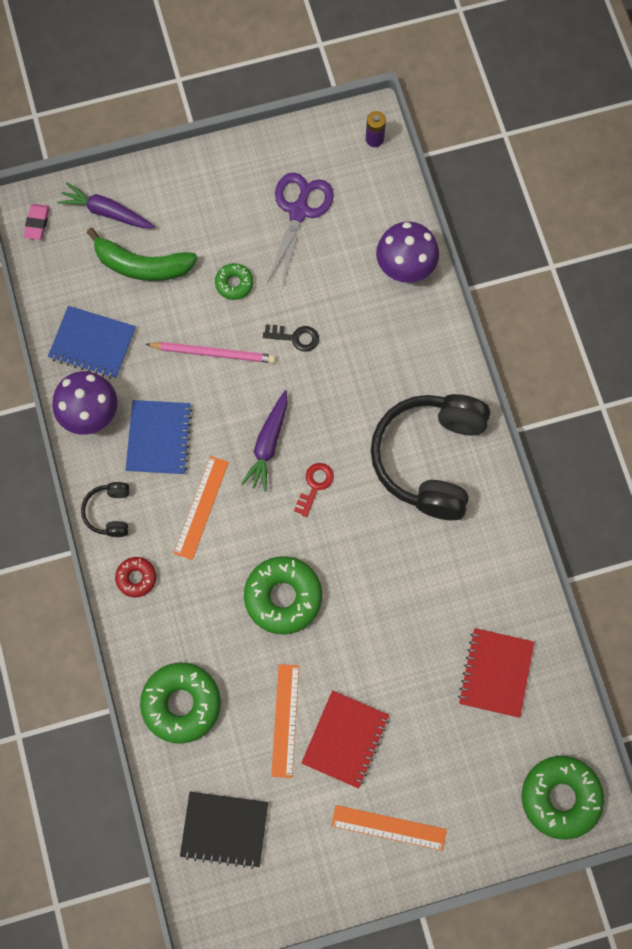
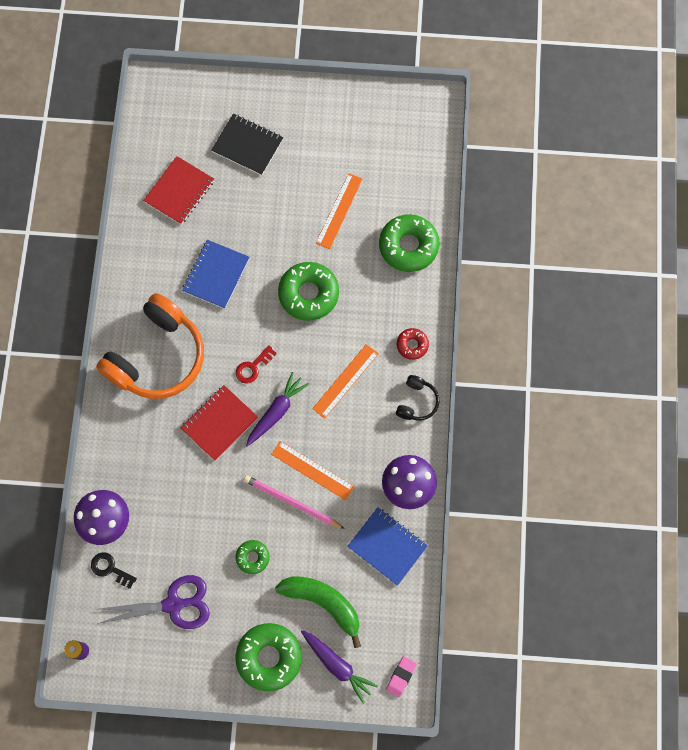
camera: 160 degrees left, 0 degrees up
blue notebook [125,400,192,475] -> blue notebook moved to [182,240,249,309]
black notebook [180,792,268,869] -> black notebook moved to [212,114,283,175]
black key [263,324,319,352] -> black key moved to [91,552,137,589]
purple scissors [267,173,334,288] -> purple scissors turned 135 degrees counterclockwise [97,575,210,629]
red notebook [301,690,389,789] -> red notebook moved to [181,385,258,461]
orange ruler [331,805,447,851] -> orange ruler moved to [271,441,354,500]
black headphones [371,394,490,520] -> orange headphones [96,293,204,399]
green donut [522,756,604,840] -> green donut moved to [235,623,302,691]

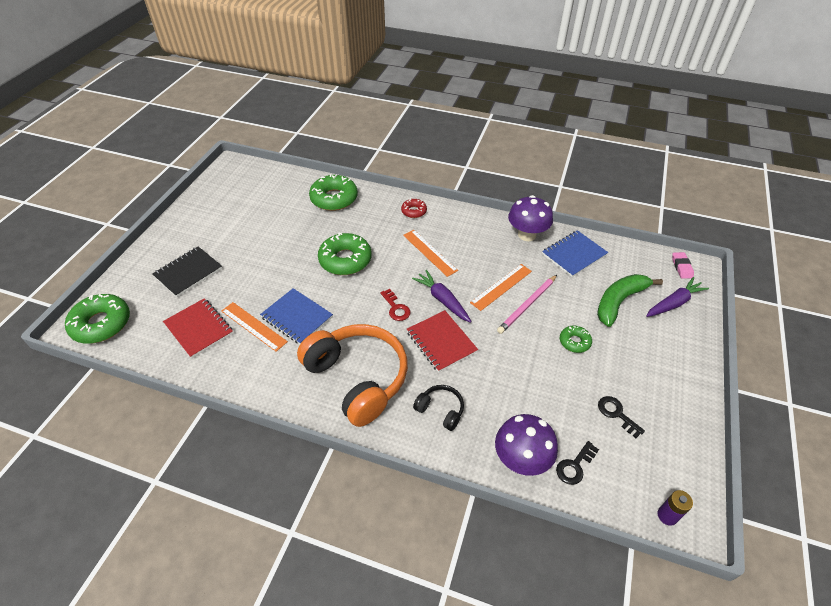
camera: 75 degrees left, 25 degrees down
purple scissors [97,575,210,629] -> black key [598,396,645,438]
green donut [235,623,302,691] -> green donut moved to [65,294,130,344]
orange ruler [316,173,363,249] -> orange ruler moved to [222,302,288,352]
pink eraser [386,656,417,697] -> pink eraser turned 45 degrees clockwise [672,252,694,279]
black headphones [396,375,440,421] -> black headphones moved to [413,385,464,431]

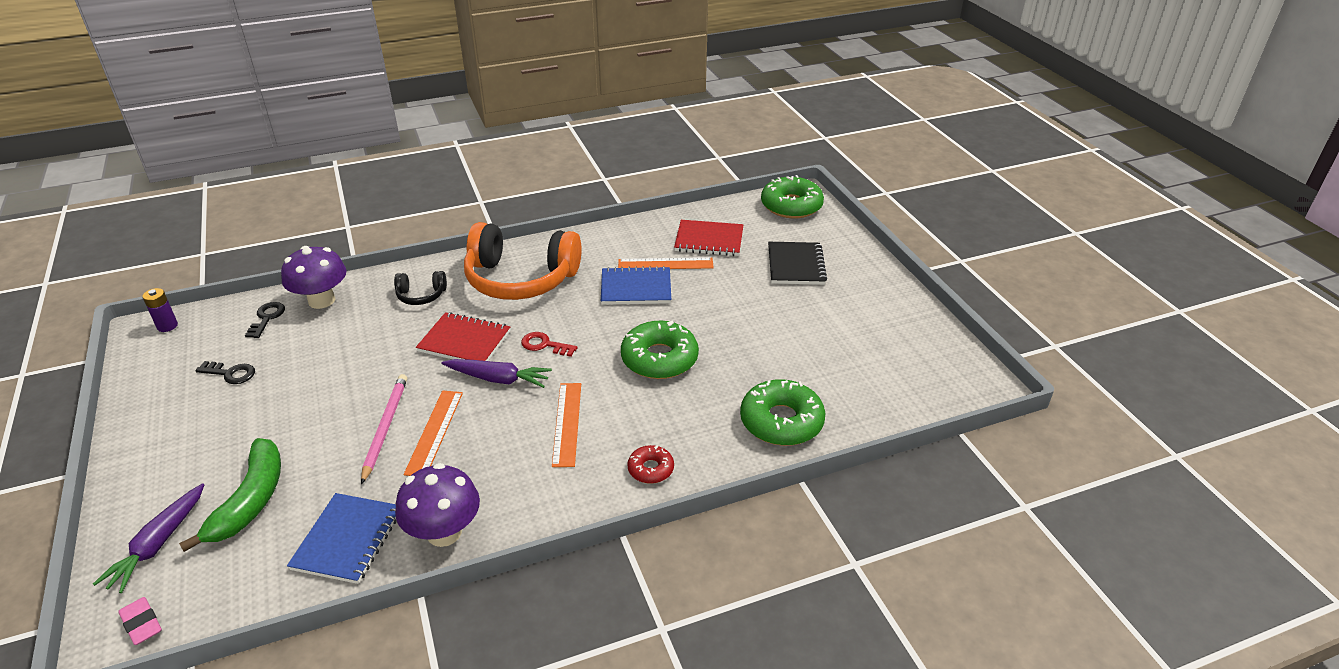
camera: 140 degrees right, 10 degrees down
orange ruler [403,230,458,277] -> orange ruler turned 75 degrees clockwise [552,383,581,467]
green donut [560,326,592,353] -> none

